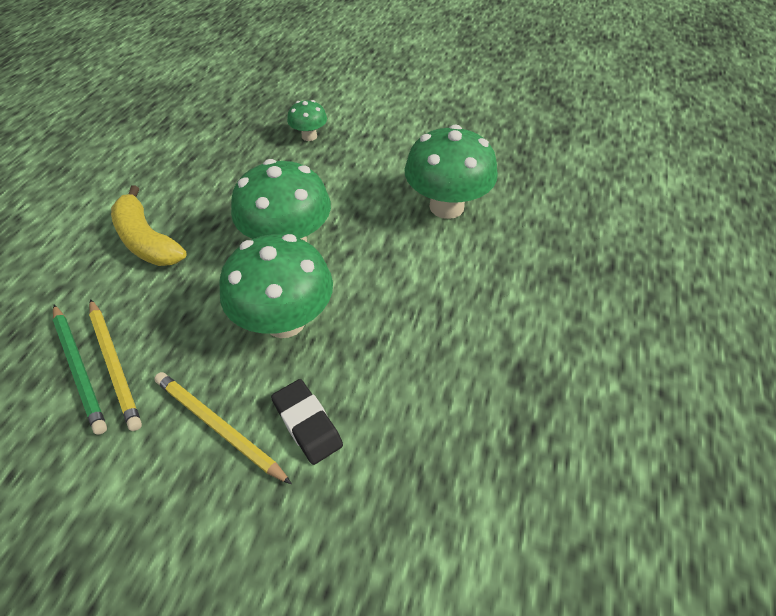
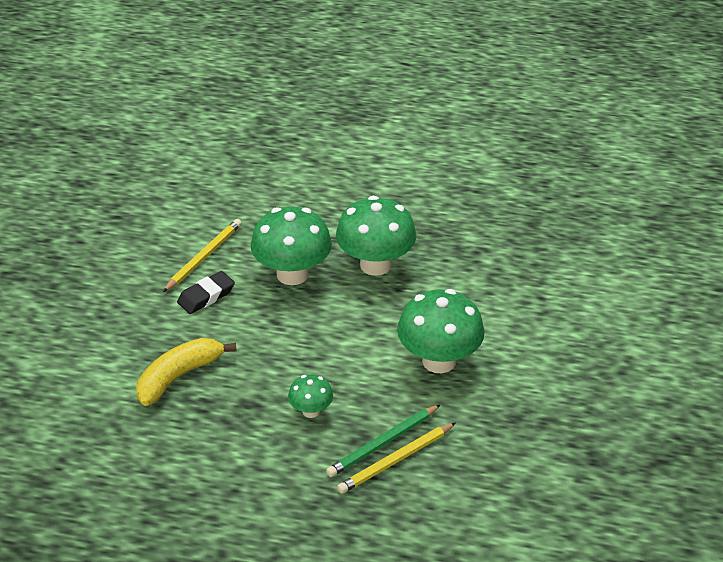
camera: 85 degrees right, 10 degrees down
green pencil [53,305,107,435] -> green pencil moved to [326,404,441,477]
yellow pencil [89,299,142,431] -> yellow pencil moved to [337,423,456,494]
yellow banana [111,185,187,266] -> yellow banana moved to [136,338,237,406]
green mushroom [287,100,327,141] -> green mushroom moved to [288,374,333,418]

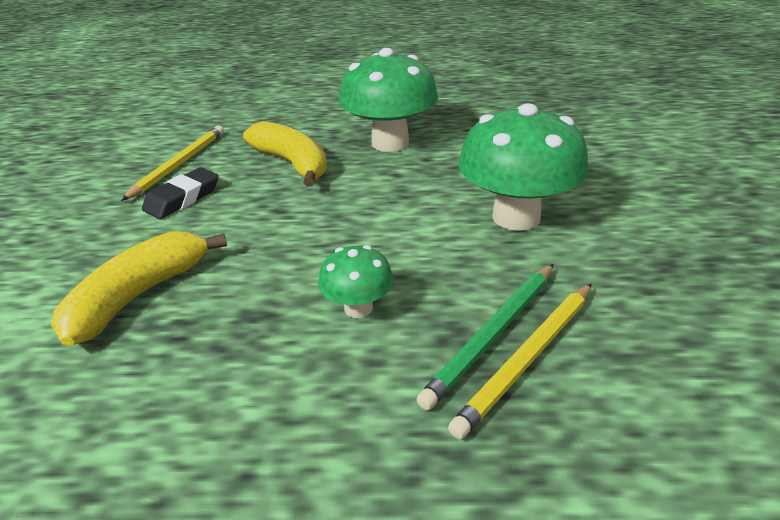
camera: 10 degrees left, 5 degrees down
green mushroom [251,207,332,285] -> yellow banana [243,121,327,187]

